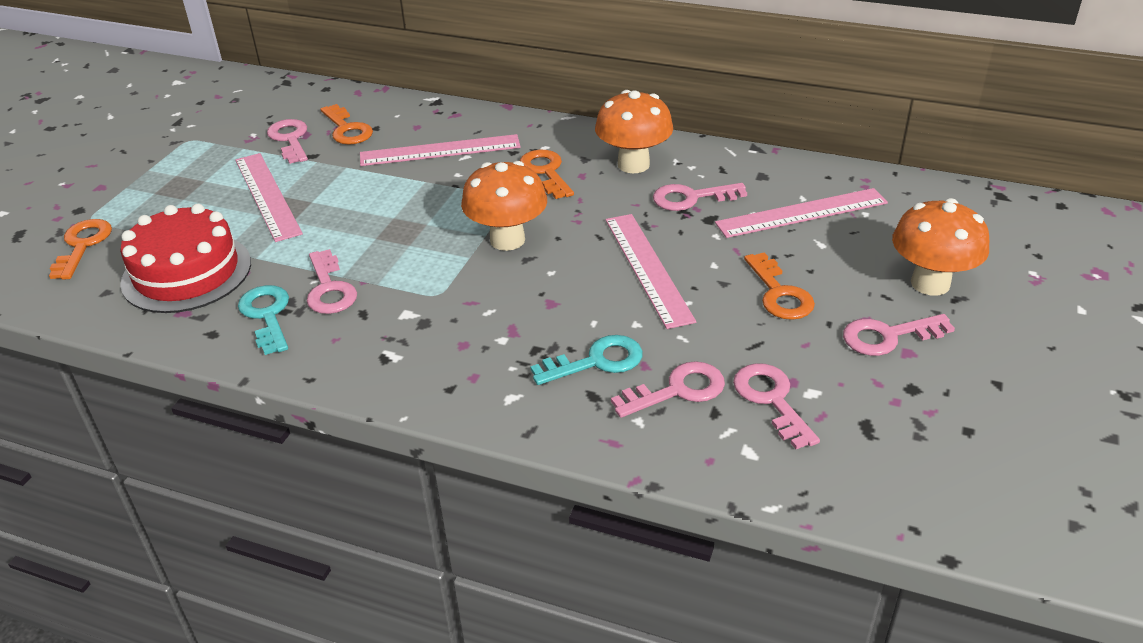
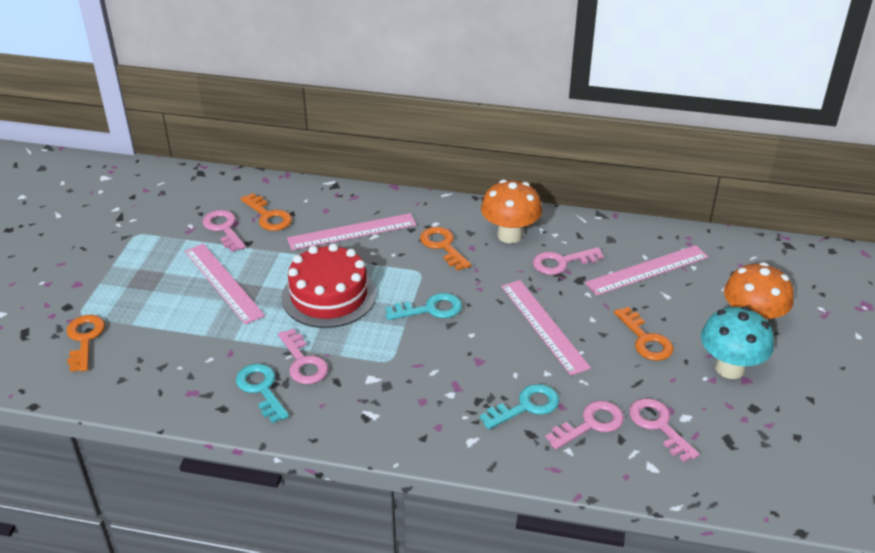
camera: 10 degrees left, 0 degrees up
red cake [120,204,251,313] -> red cake moved to [282,243,376,328]
orange mushroom [461,161,547,251] -> turquoise key [385,293,462,320]
pink key [843,314,955,356] -> turquoise mushroom [701,306,774,379]

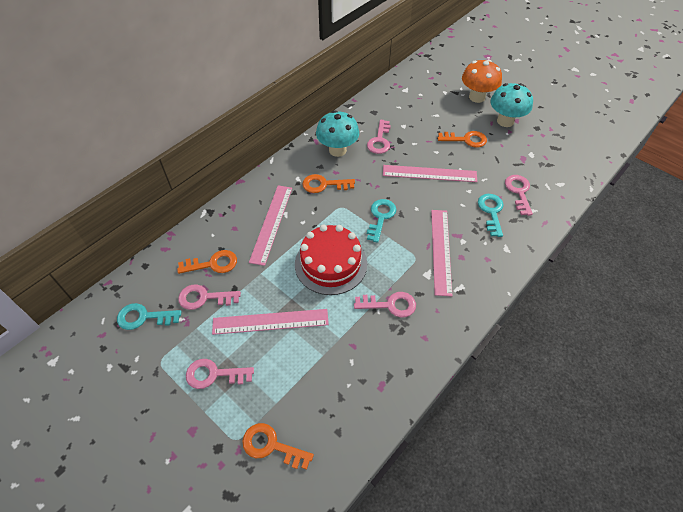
camera: 60 degrees left, 15 degrees up
turquoise key [236,364,289,423] -> turquoise key moved to [117,303,181,330]
orange mushroom [481,180,542,243] -> turquoise mushroom [316,110,359,157]
pink ruler [585,245,708,296] -> pink ruler moved to [431,210,452,296]
pink key [629,398,700,462] -> pink key moved to [186,359,254,389]

